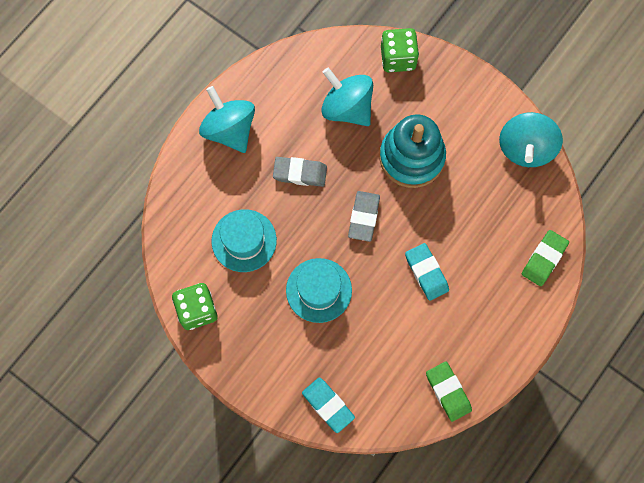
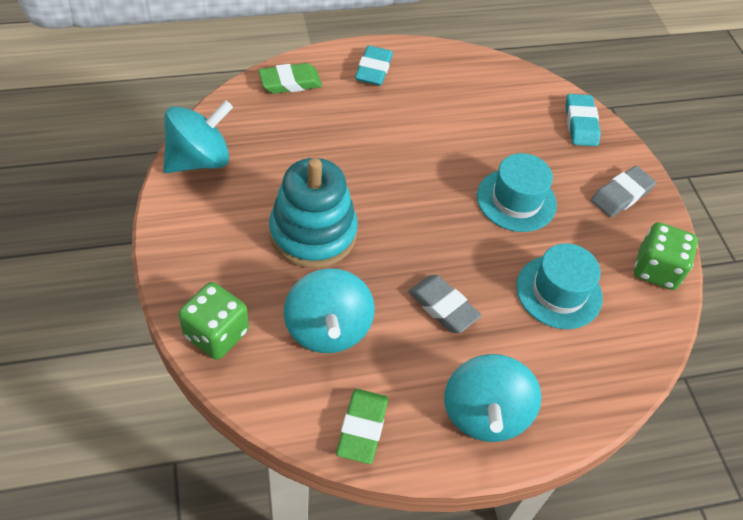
camera: 145 degrees left, 20 degrees down
grey eraser [348,191,380,242] -> grey eraser moved to [591,166,656,217]
turquoise eraser [405,243,449,301] -> turquoise eraser moved to [355,46,393,86]
green eraser [426,362,472,422] -> green eraser moved to [336,389,388,464]

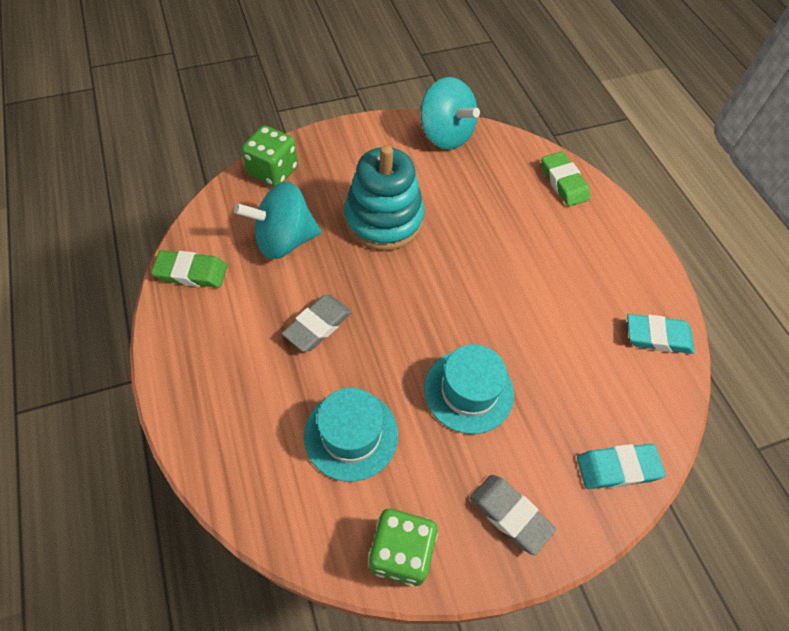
camera: 85 degrees right, 5 degrees up
turquoise eraser [355,46,393,86] -> turquoise eraser moved to [627,314,694,354]
turquoise spinning top [444,354,542,442] -> none

